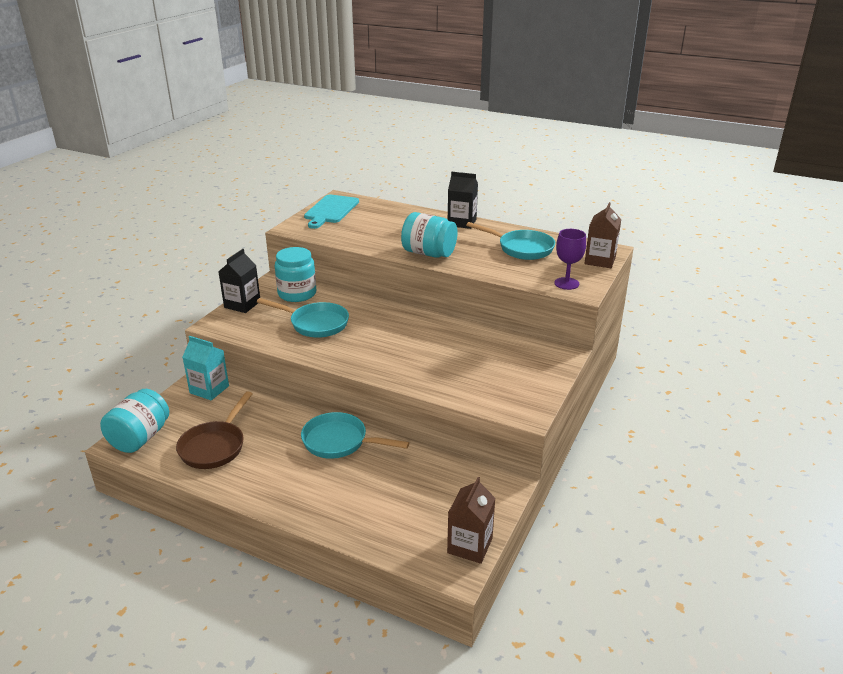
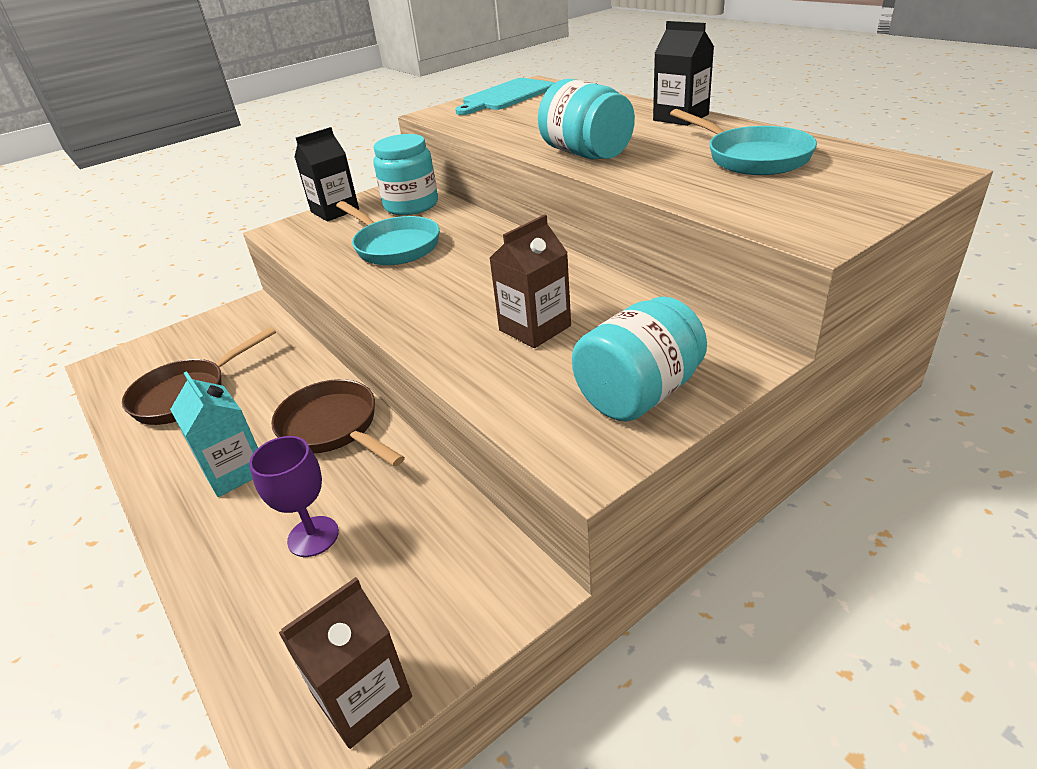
camera: 30 degrees right, 5 degrees up
turquoise jar [100,389,169,453] -> turquoise jar moved to [572,297,707,422]
turquoise carton [182,336,229,400] -> turquoise carton moved to [170,371,258,497]
turquoise pan [301,412,409,459] -> brown pan [271,379,405,467]
purple goblet [554,229,586,290] -> purple goblet moved to [249,436,339,557]
brown carton [584,202,621,268] -> brown carton moved to [489,214,571,348]

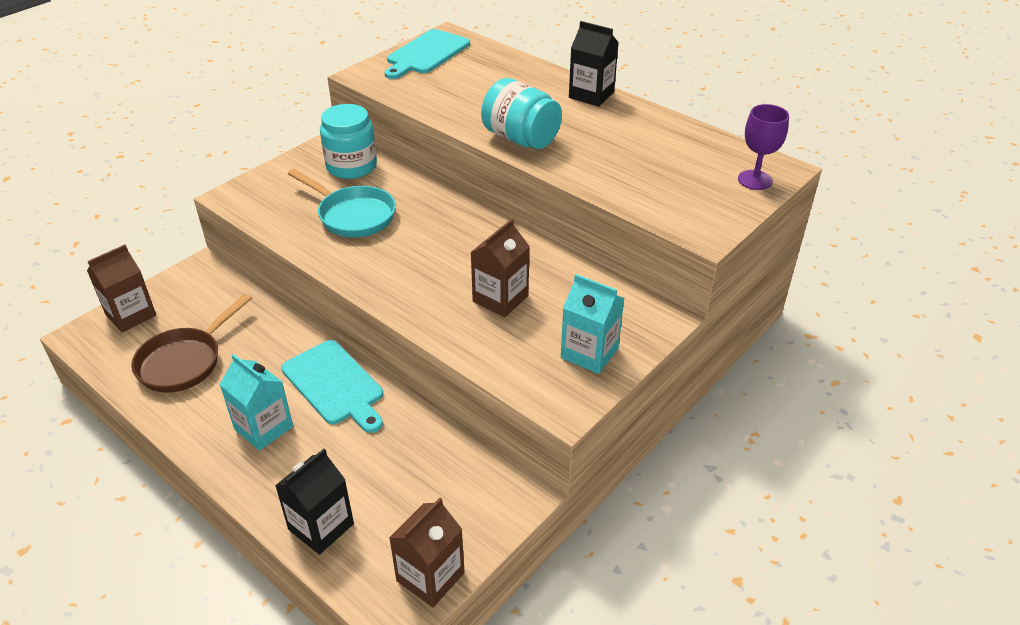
camera: 15 degrees left, 5 degrees up
purple goblet [249,436,339,557] -> purple goblet moved to [738,104,789,190]
brown pan [271,379,405,467] -> turquoise cutting board [281,340,383,433]
black carton [294,127,359,221] -> black carton moved to [275,449,354,555]
turquoise jar [572,297,707,422] -> turquoise carton [561,274,624,374]
turquoise pan [670,109,817,175] -> none
none -> brown carton [87,245,156,332]

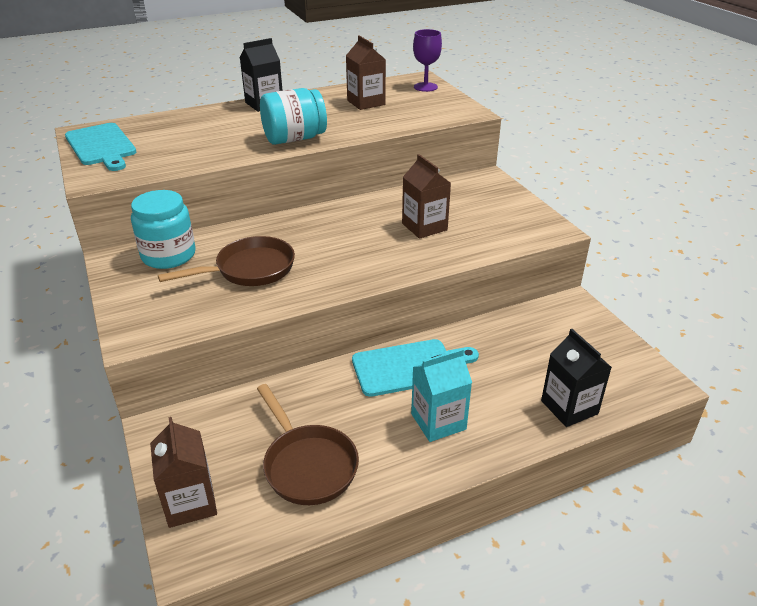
camera: 65 degrees left, 5 degrees down
turquoise pan [288,169,396,238] -> brown pan [158,236,295,286]
brown carton [389,498,465,607] -> brown carton moved to [346,35,386,110]
turquoise carton [561,274,624,374] -> none

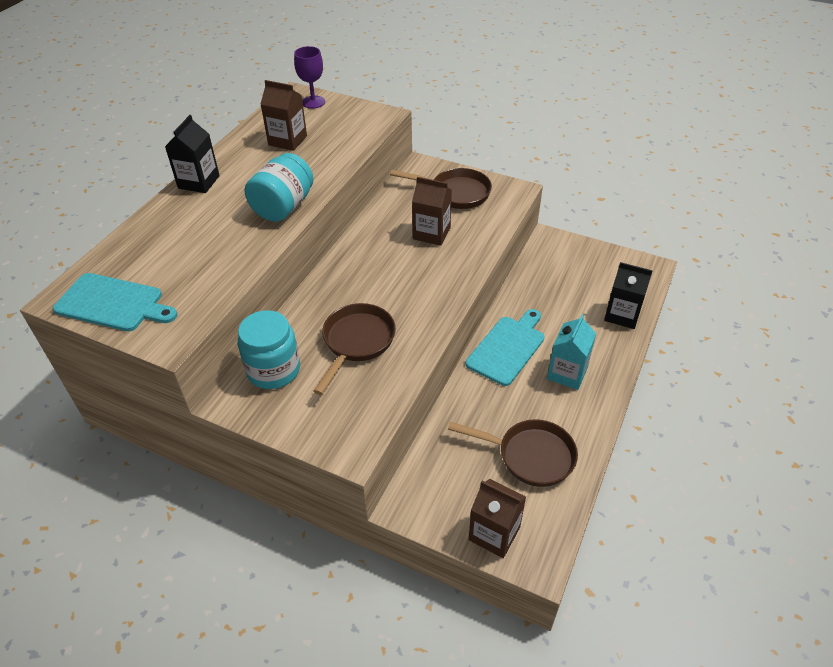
camera: 40 degrees left, 10 degrees up
none -> brown pan [390,168,492,209]

